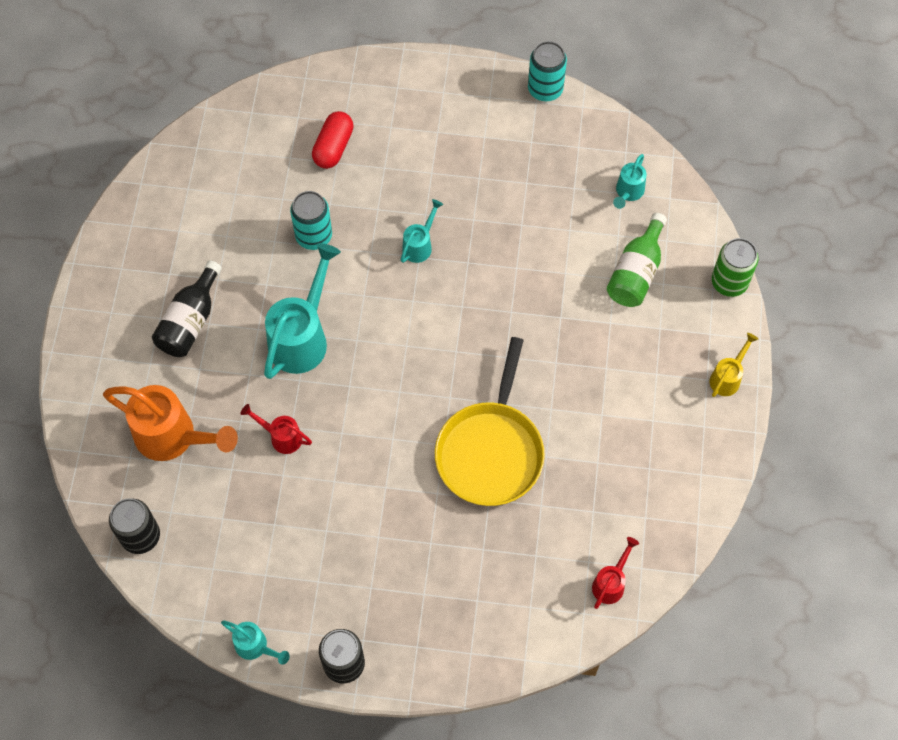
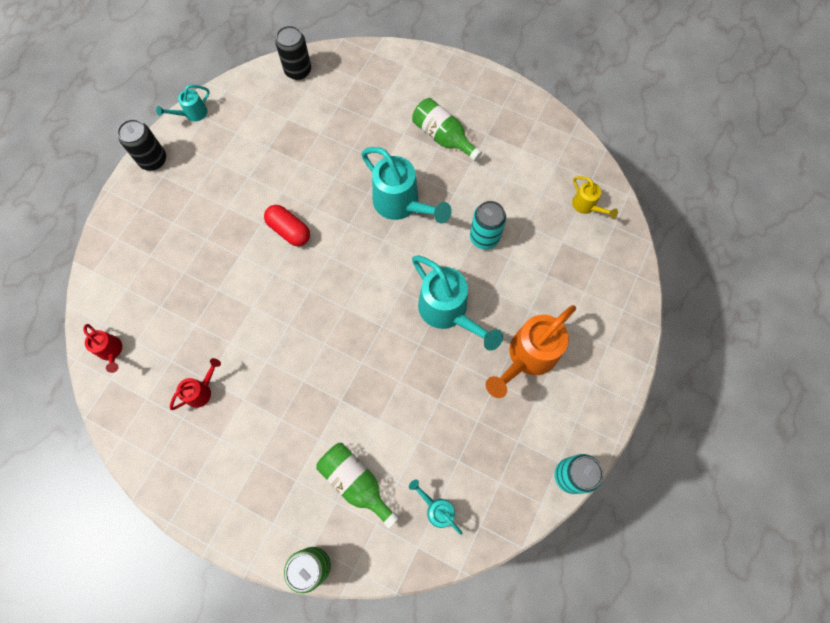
camera: 110 degrees right, 5 degrees up
orange watering can [103,385,238,461] -> orange watering can moved to [486,305,576,398]
black bottle [152,261,222,357] -> green bottle [412,98,482,162]
red watering can [241,404,312,454] -> red watering can moved to [170,358,221,410]
red capsule [312,111,354,169] -> red capsule moved to [264,205,310,246]
turquoise watering can [401,199,443,263] -> turquoise watering can [412,255,503,351], size x1.96
yellow pan [435,337,545,506] -> none
yellow watering can [710,333,758,397] -> yellow watering can moved to [572,176,618,219]

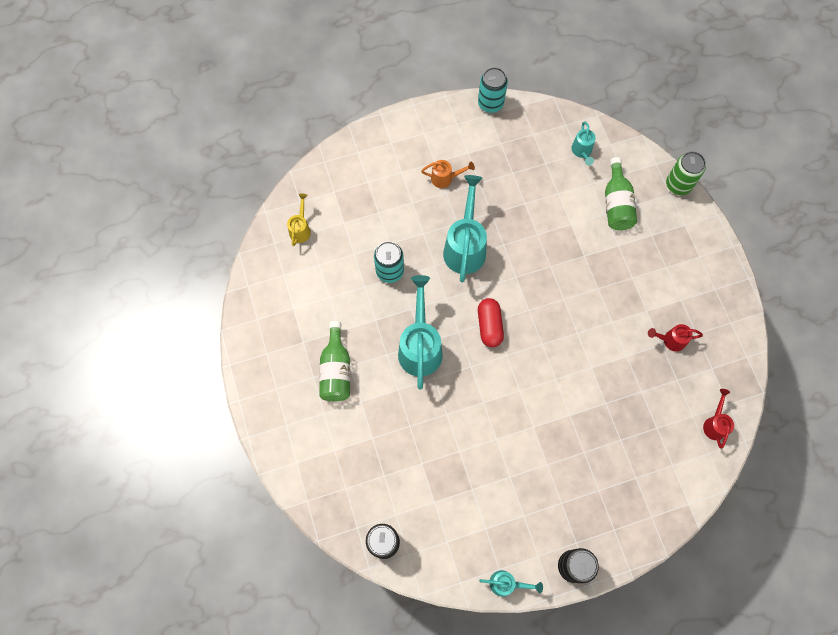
camera: 135 degrees left, 0 degrees up
red capsule [264,205,310,246] -> red capsule moved to [478,298,504,347]
orange watering can [486,305,576,398] -> orange watering can [421,160,475,188], size x0.51

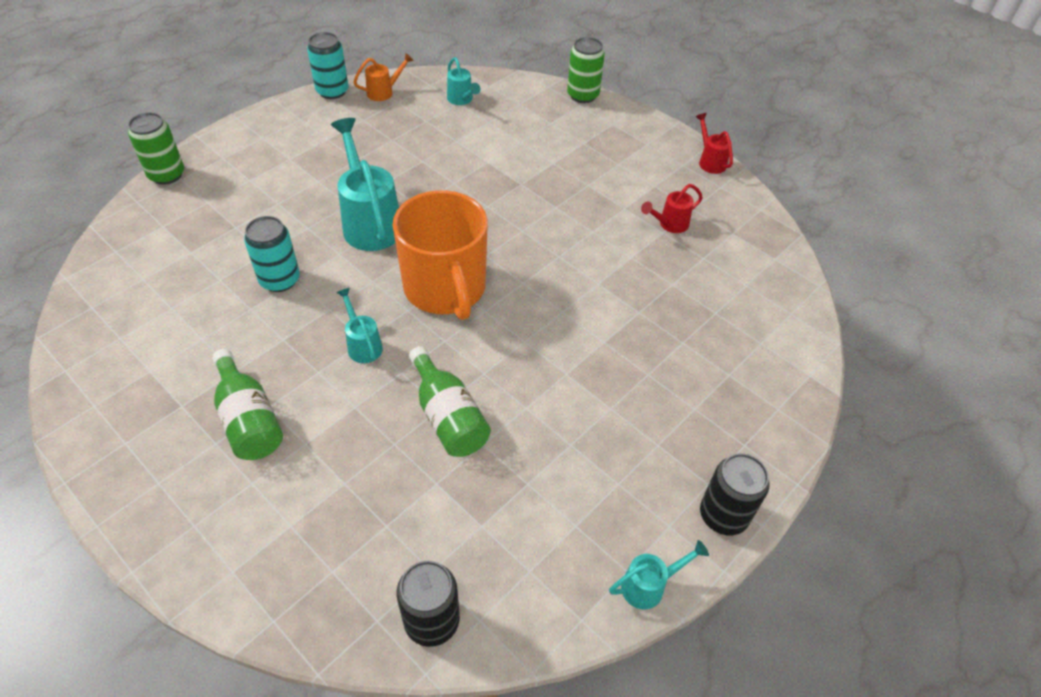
camera: 30 degrees left, 20 degrees down
yellow watering can [287,193,311,246] -> none
turquoise watering can [398,275,443,389] -> turquoise watering can [336,288,383,363], size x0.51
orange watering can [421,160,475,188] -> orange watering can moved to [353,53,414,101]
red capsule [478,298,504,347] -> orange mug [392,190,488,320]
green bottle [605,157,637,230] -> green bottle moved to [409,346,491,457]
red watering can [703,389,734,448] -> red watering can moved to [695,113,733,174]
none -> green can [128,112,184,185]

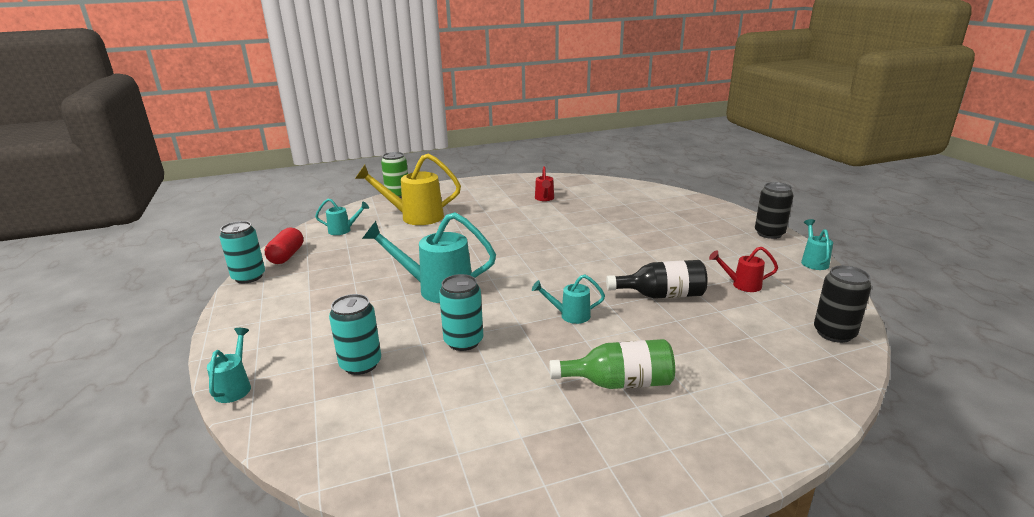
camera: 60 degrees left, 25 degrees down
green can [128,112,184,185] -> turquoise watering can [207,328,251,403]
orange watering can [353,53,414,101] -> red capsule [265,227,303,264]
orange mug [392,190,488,320] -> none
green bottle [409,346,491,457] -> black bottle [606,260,708,299]
red watering can [695,113,733,174] -> red watering can moved to [709,247,778,292]
none -> turquoise can [329,294,381,375]
none -> yellow watering can [355,153,461,225]

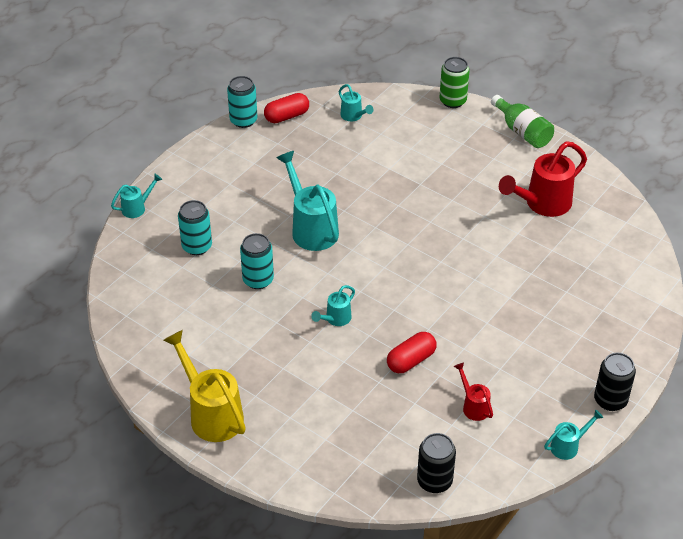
camera: 55 degrees right, 20 degrees up
yellow watering can [355,153,461,225] -> yellow watering can moved to [163,330,246,442]
turquoise watering can [532,275,605,324] -> turquoise watering can turned 105 degrees counterclockwise [311,285,355,326]
red watering can [535,166,554,201] -> red watering can [499,141,587,217], size x1.96
green bottle [549,339,675,389] -> green bottle moved to [491,95,554,148]
black bottle [606,260,708,299] -> red capsule [387,332,437,373]

